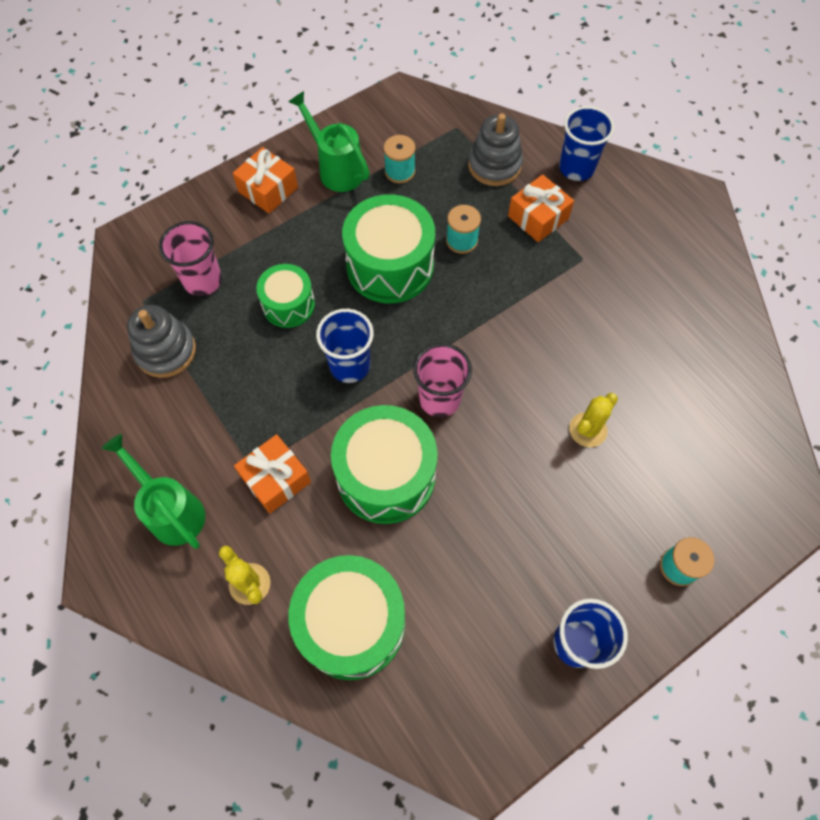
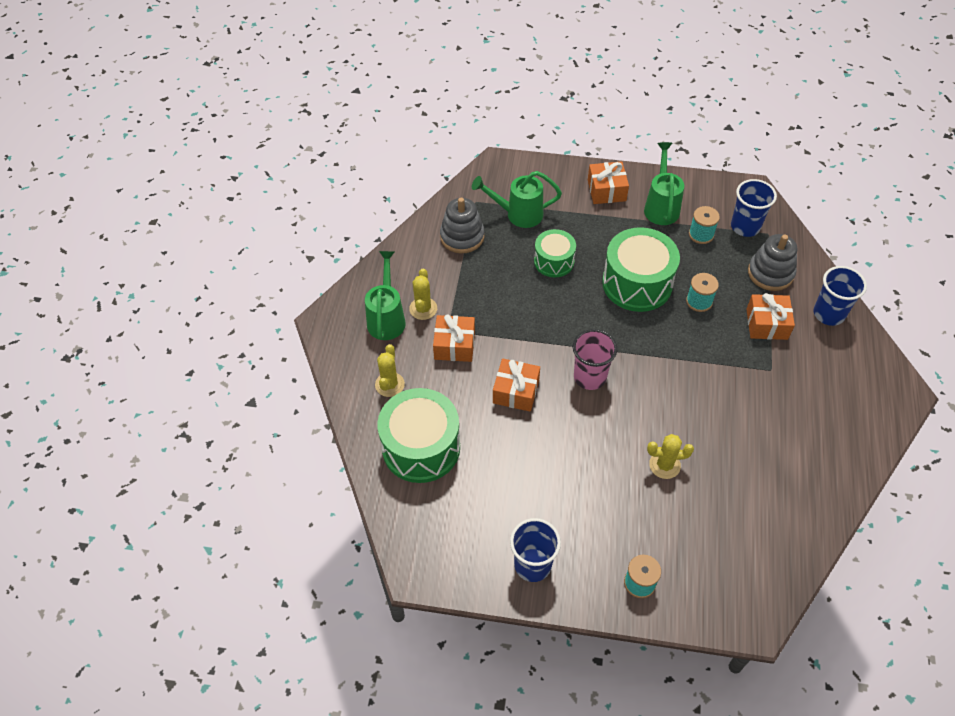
camera: 45 degrees right, 10 degrees down
pink cup [159,221,222,296] -> green watering can [472,171,562,228]
blue cup [316,309,374,383] -> blue cup moved to [731,179,777,237]
green drum [331,405,438,524] -> orange gift [493,358,540,412]
none -> yellow cactus [409,268,437,320]

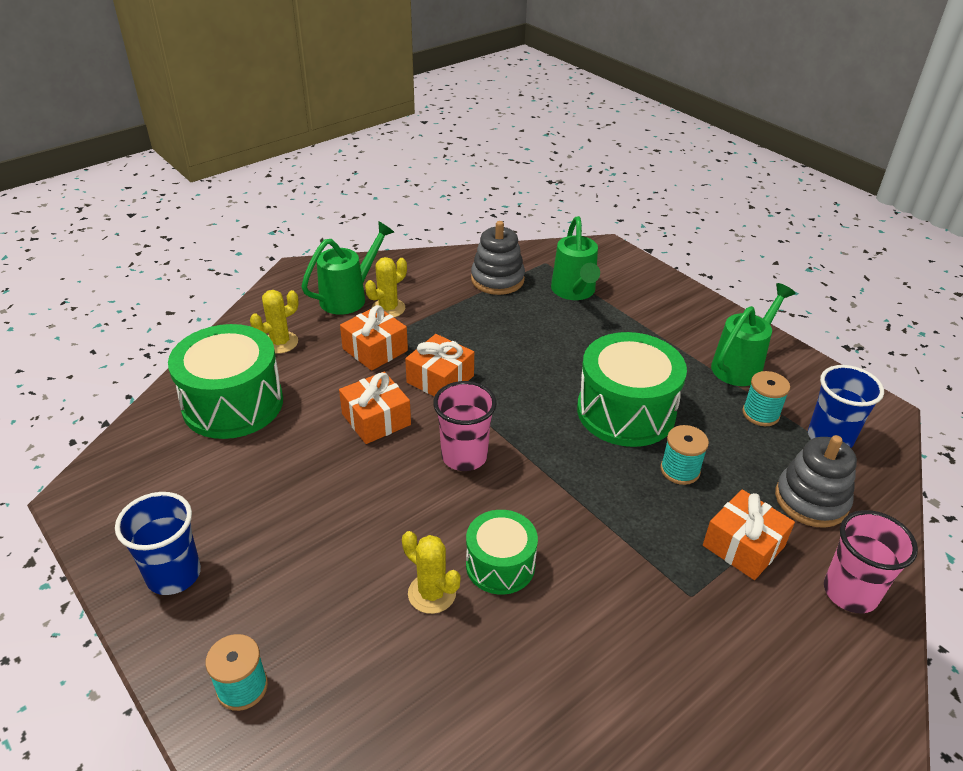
camera: 40 degrees right, 15 degrees down
green watering can [472,171,562,228] -> green watering can turned 135 degrees counterclockwise [551,216,600,300]
green drum [534,229,576,277] -> green drum moved to [466,510,538,595]
orange gift [588,161,629,204] -> orange gift moved to [405,334,474,397]
blue cup [814,266,867,326] -> pink cup [824,510,918,613]

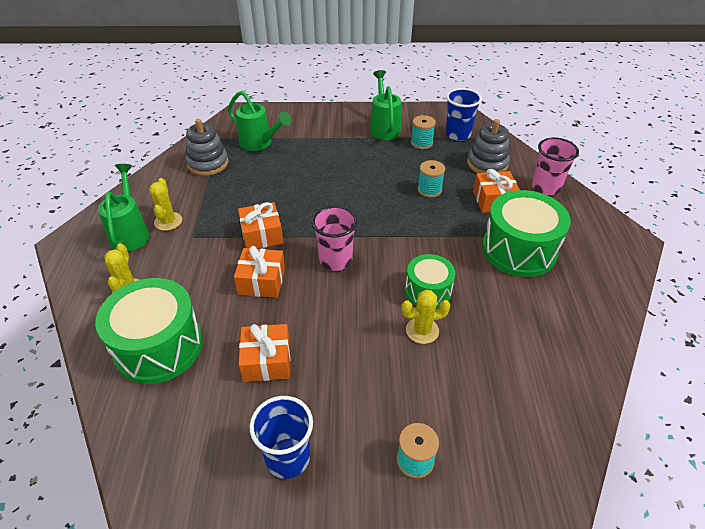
camera: 50 degrees left, 5 degrees up
orange gift [340,305,408,371] -> orange gift moved to [239,324,290,382]
green drum [577,332,687,447] -> green drum moved to [482,190,571,277]

